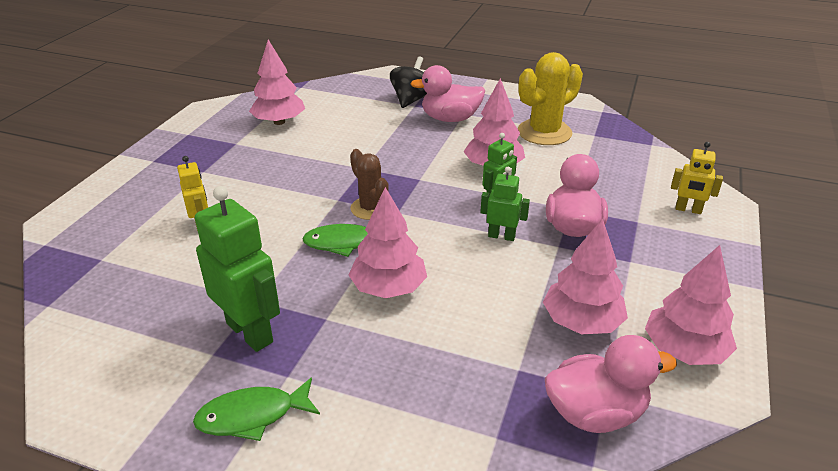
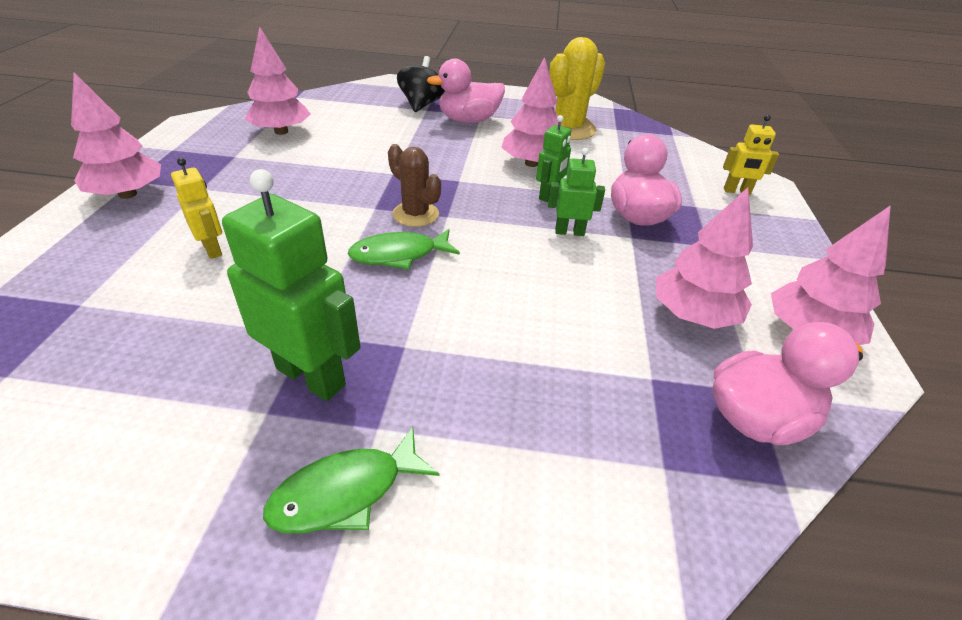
camera: 15 degrees left, 5 degrees up
pink tree [349,187,427,298] -> pink tree moved to [71,72,161,199]

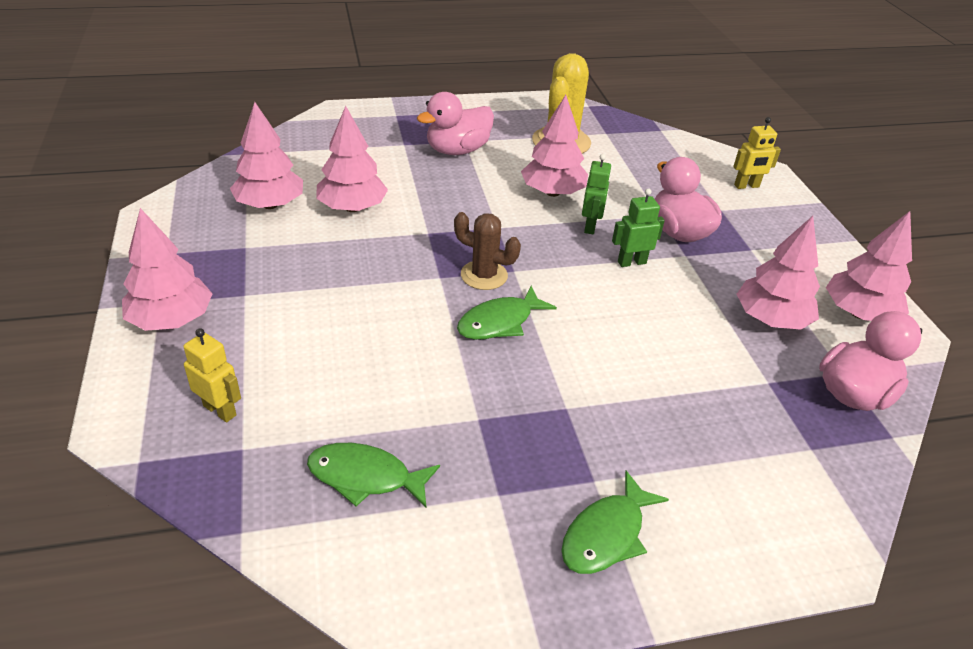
camera: 20 degrees left, 0 degrees up
yellow robot [171,158,222,259] -> yellow robot moved to [183,328,241,422]
green robot [222,169,360,401] -> none
black spinning top [397,56,445,112] -> none
none -> green fish [307,443,440,507]
none -> pink tree [316,106,388,212]

